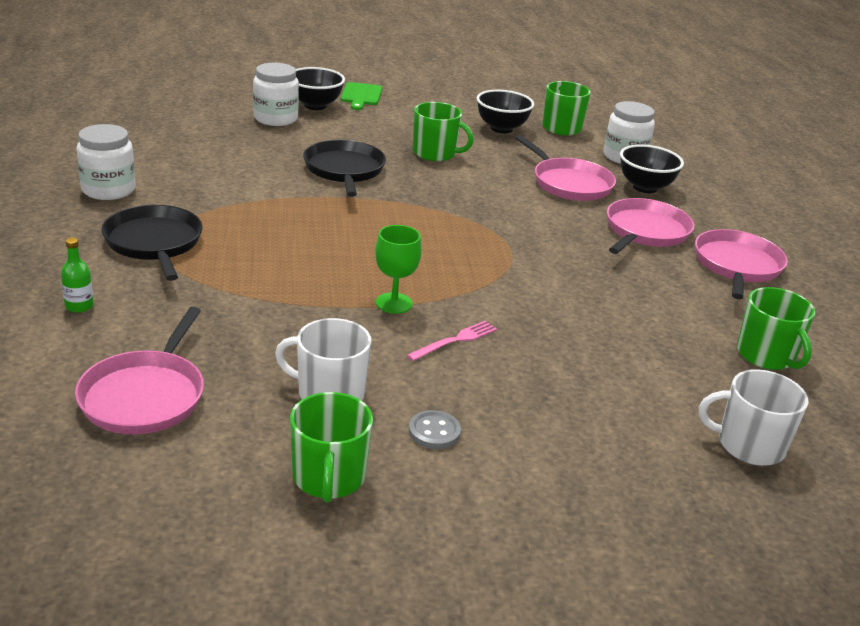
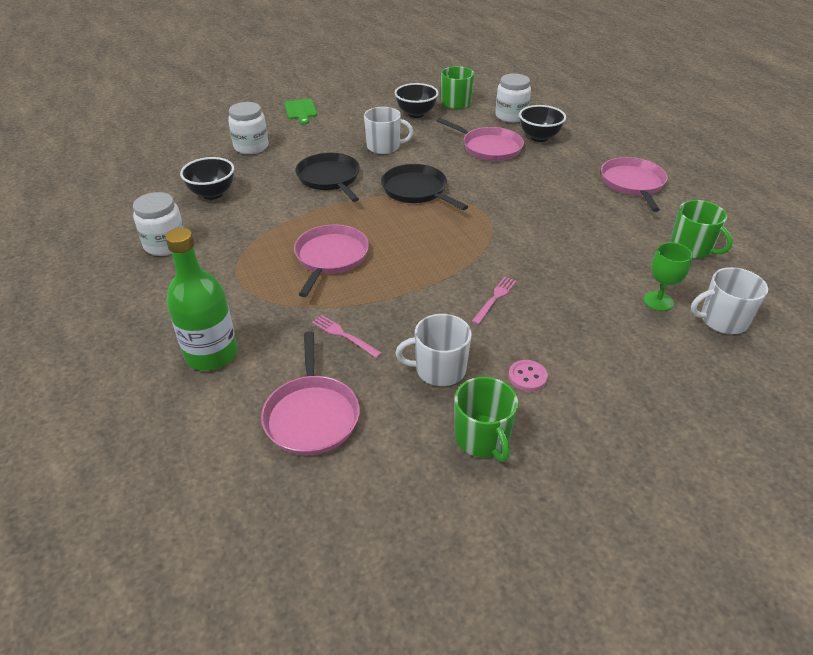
camera: 15 degrees left, 10 degrees up
green bottle [61,237,94,313] -> green bottle [165,228,238,371], size x2.38
black pan [101,205,203,281] -> black pan moved to [381,164,468,210]
black bowl [296,67,345,110] -> black bowl moved to [180,157,234,200]
green goblet [375,225,422,314] -> green goblet moved to [644,242,693,311]
grey button [409,410,461,449] -> pink button [508,360,548,391]
green mug [413,102,474,161] -> white mug [364,107,413,154]
pink pan [607,198,694,254] -> pink pan moved to [294,224,369,297]
none -> pink fork [312,315,382,358]

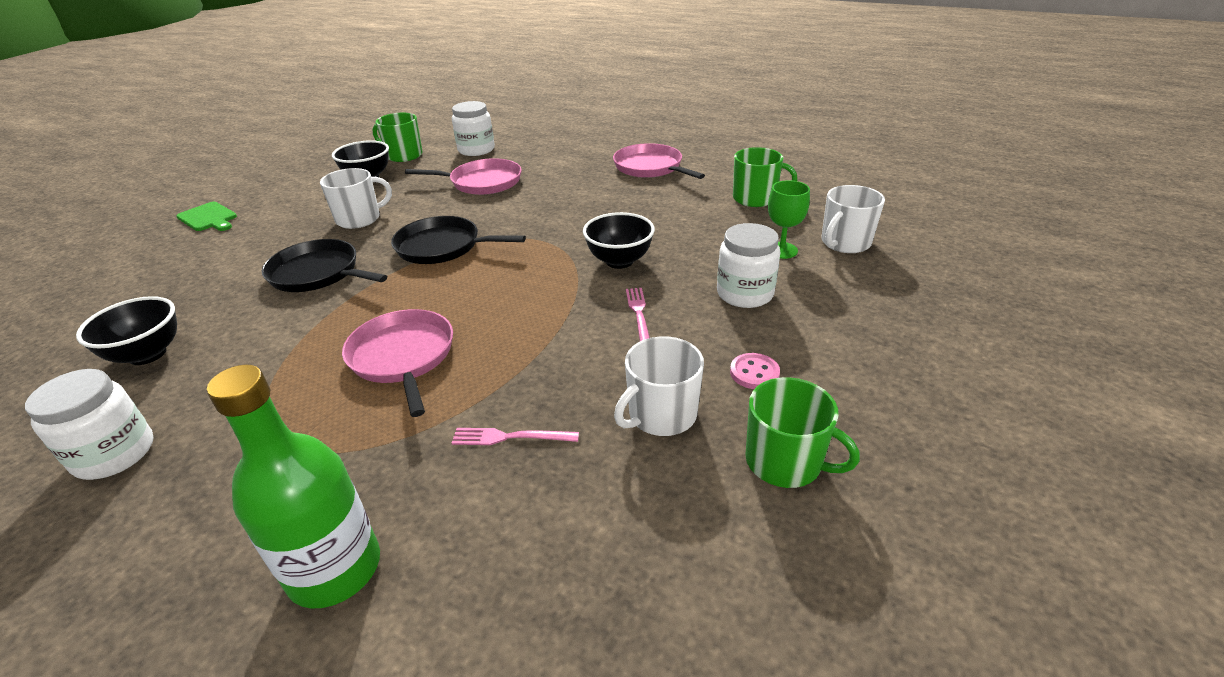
camera: 35 degrees left, 5 degrees down
white jar [228,102,268,154] -> white jar moved to [717,223,780,308]
pink pan [261,331,360,455] -> none
black bowl [519,105,566,142] -> black bowl moved to [583,212,655,269]

